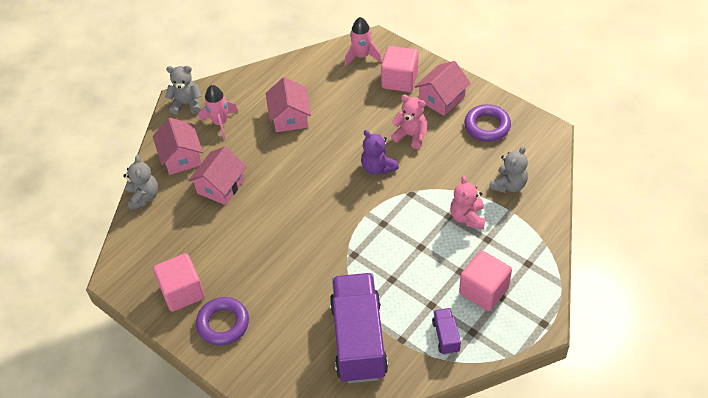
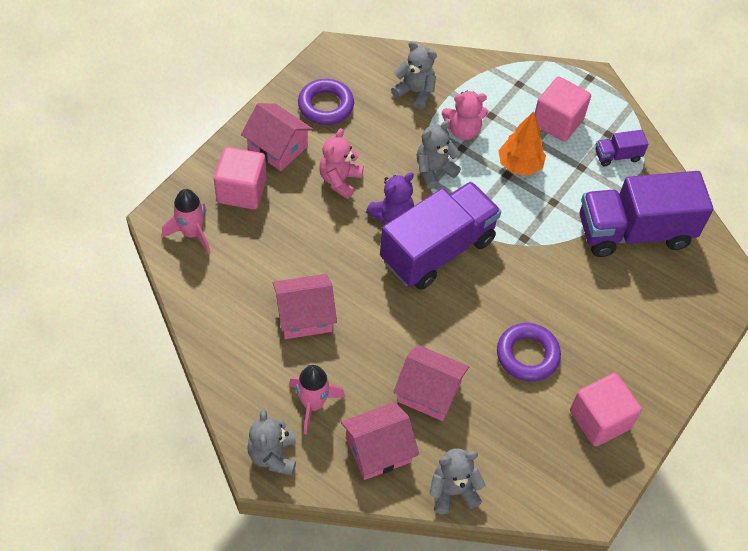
camera: 100 degrees left, 5 degrees up
purple ring [196,297,249,346] -> purple ring moved to [497,323,561,382]
none -> purple truck [380,181,501,290]
none -> grey teddy bear [416,121,461,189]
none -> orange tree [498,112,546,175]

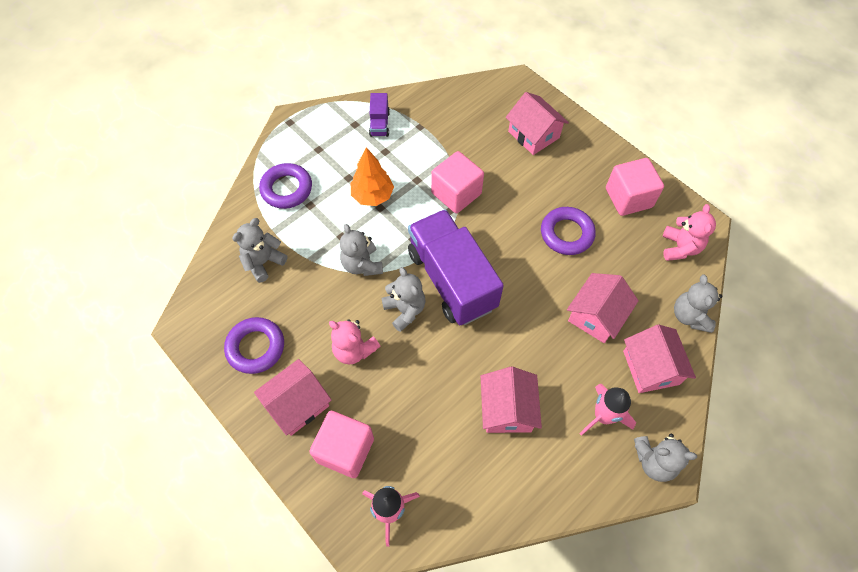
camera: 75 degrees left, 5 degrees up
purple teddy bear [366,172,414,223] -> grey teddy bear [381,267,426,332]
pink teddy bear [442,91,488,140] -> pink teddy bear moved to [663,204,716,261]
pink cube [534,76,591,142] -> pink cube moved to [431,151,484,213]
purple truck [580,171,713,257] -> none
none -> purple ring [259,163,312,209]
none -> pink house [505,92,569,155]

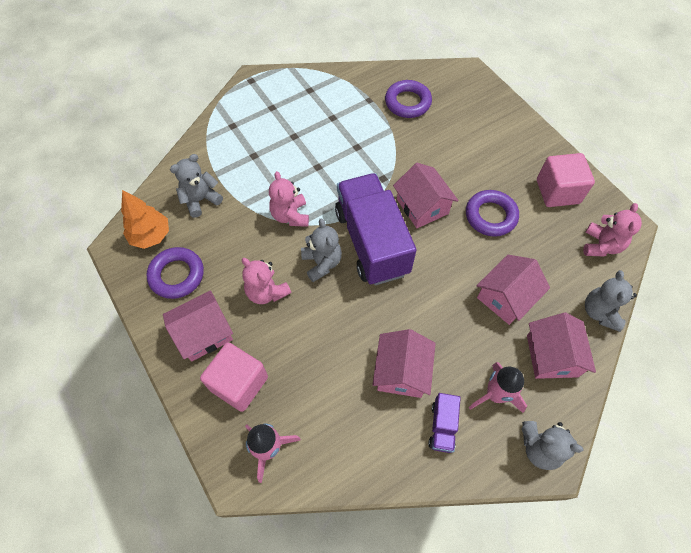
camera: 10 degrees right, 0 degrees up
purple ring [259,163,312,209] -> purple ring moved to [385,80,432,118]
grey teddy bear [340,224,383,276] -> pink teddy bear [269,171,309,227]
orange tree [351,147,394,206] -> orange tree moved to [121,190,169,249]
purple truck [369,93,390,137] -> purple truck moved to [428,393,461,453]
pink cube [431,151,484,213] -> none
pink house [505,92,569,155] -> pink house moved to [393,163,459,228]

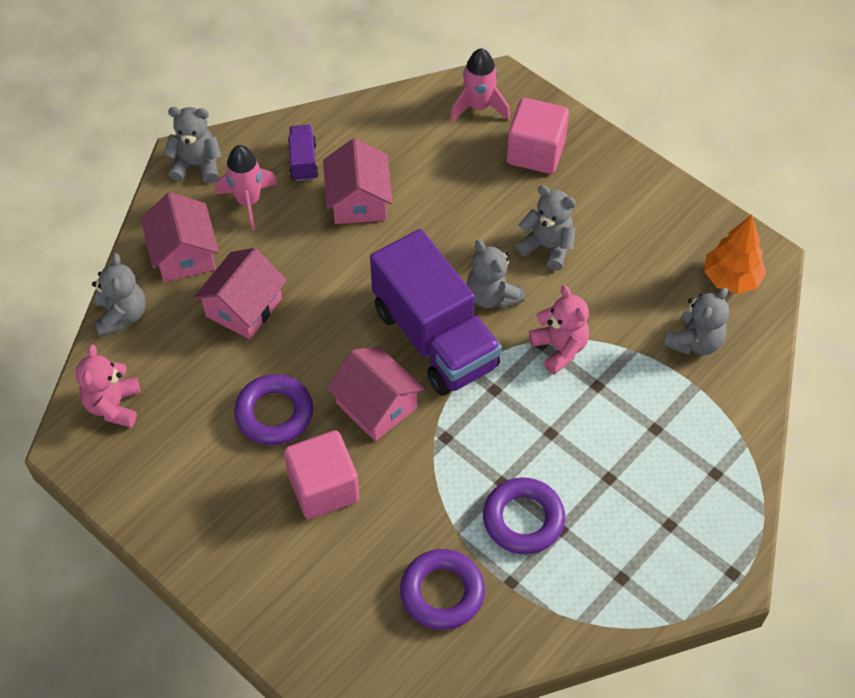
camera: 165 degrees right, 5 degrees down
purple ring [146,247,204,299] -> purple ring moved to [483,478,565,554]
pink house [163,291,233,361] -> none
pink teddy bear [242,258,291,304] -> grey teddy bear [516,185,576,270]
pink cube [537,153,595,207] -> pink cube moved to [284,430,360,519]

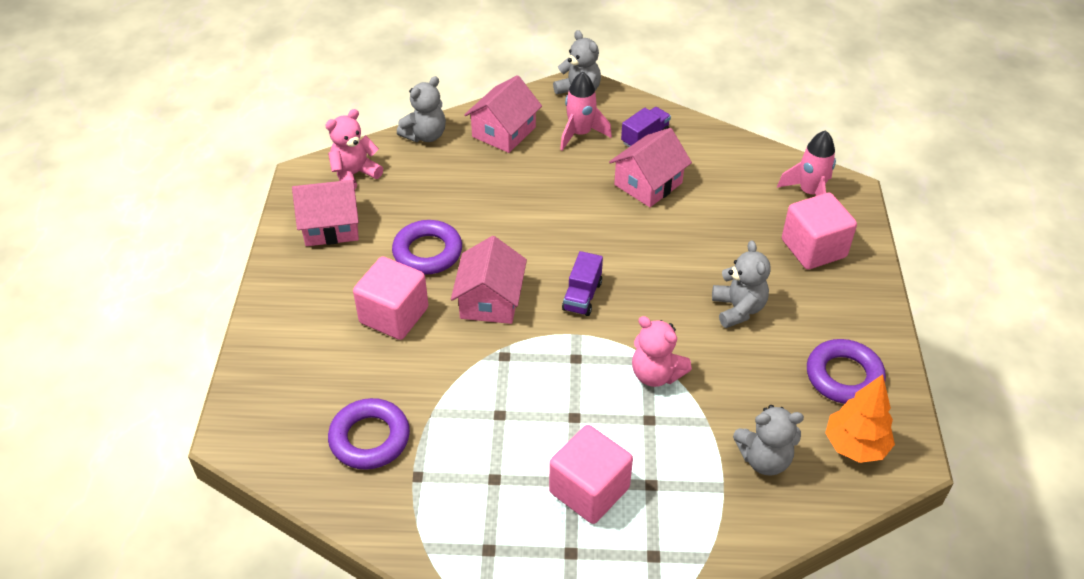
camera: 50 degrees right, 10 degrees down
pink house [193,248,287,339] -> pink house moved to [292,180,359,246]
purple truck [370,229,502,396] -> purple truck [562,251,603,316], size x0.42
grey teddy bear [467,240,525,309] -> none
purple ring [483,478,565,554] -> purple ring moved to [807,339,886,404]
pink teddy bear [529,285,589,374] -> pink teddy bear turned 105 degrees clockwise [632,316,692,387]
none -> pink cube [549,425,633,524]

